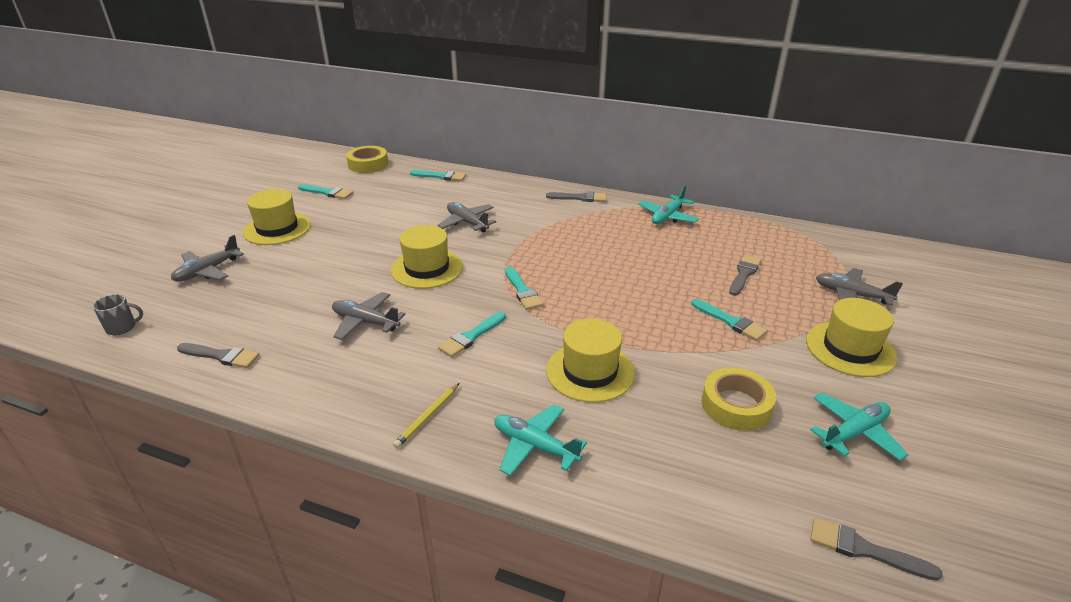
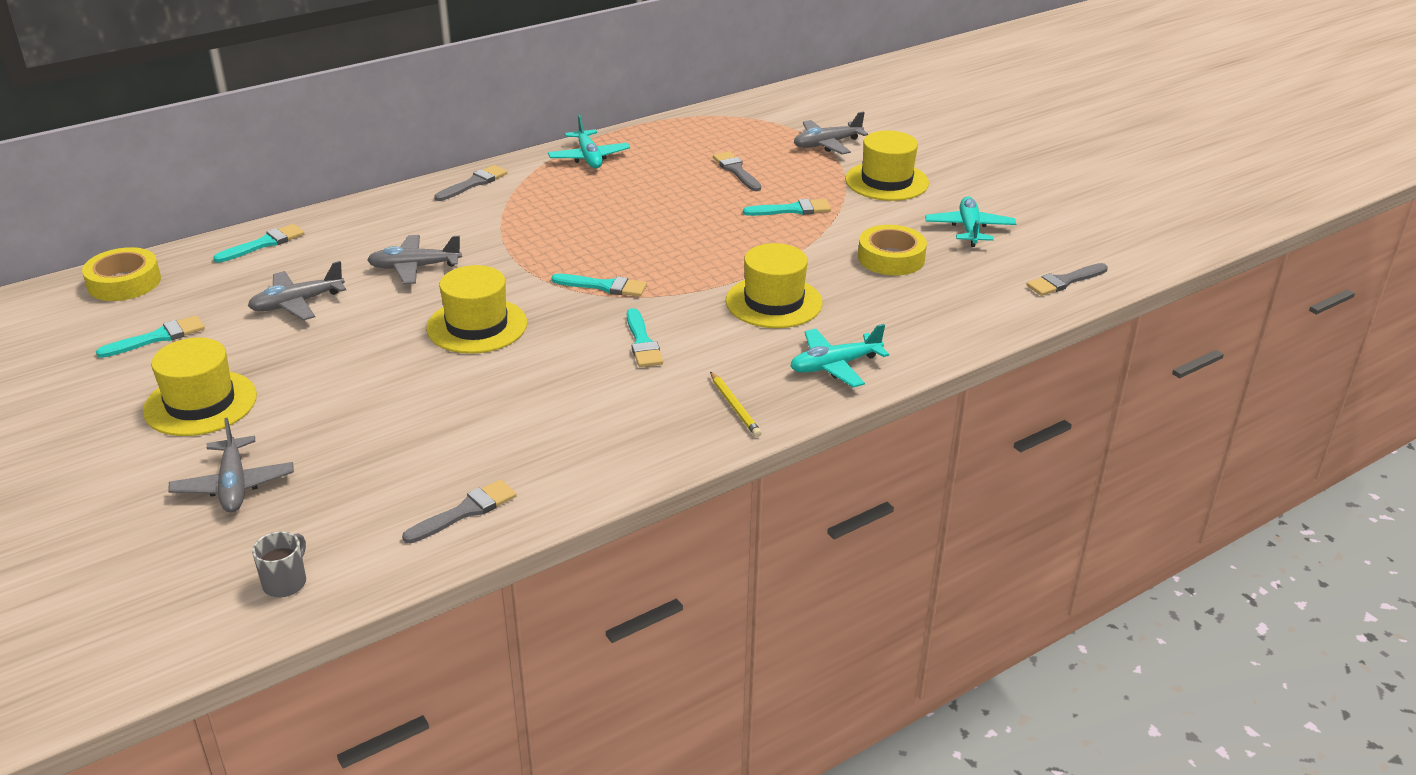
camera: 55 degrees left, 0 degrees up
grey plane [332,292,405,340] -> grey plane moved to [248,261,346,320]

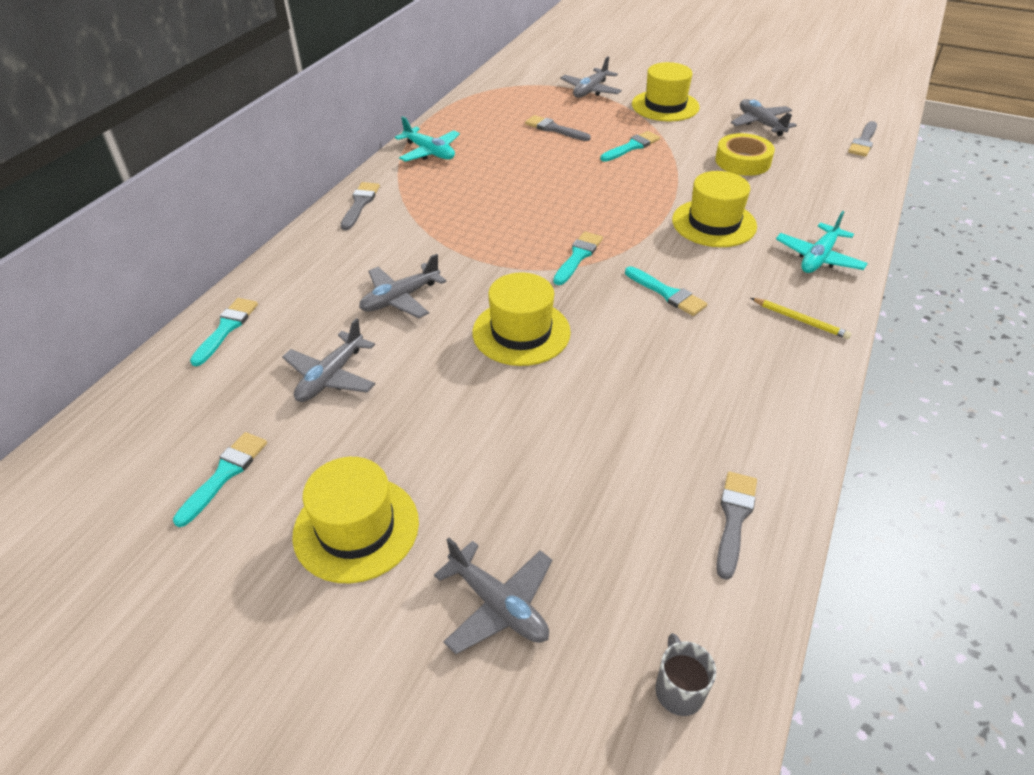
camera: 30 degrees left, 10 degrees up
yellow tape [82,247,161,301] -> none
turquoise brush [551,274,647,297] -> turquoise brush turned 45 degrees counterclockwise [553,231,603,285]
turquoise plane [925,197,1016,247] -> grey plane [731,99,797,136]

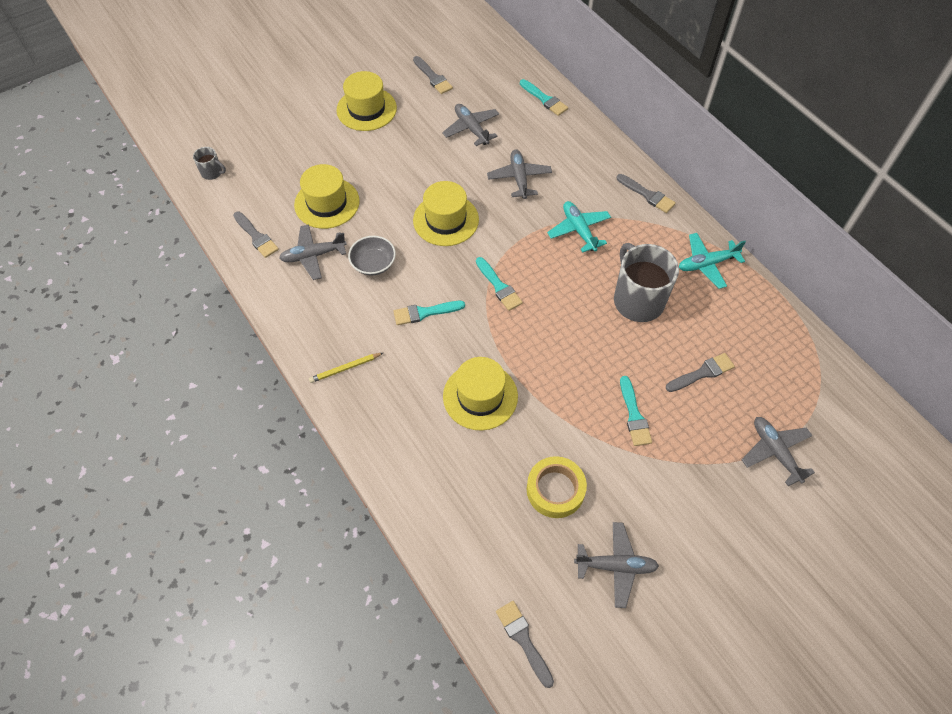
camera: 120 degrees right, 15 degrees up
turquoise brush [173,432,267,527] -> grey brush [413,56,453,94]
grey plane [434,538,552,654] -> grey plane moved to [279,224,347,280]
yellow hat [632,62,700,121] -> yellow hat moved to [294,164,360,229]
turquoise plane [776,211,868,273] -> turquoise plane moved to [547,201,611,253]
none -> grey bowl [348,236,396,275]
none -> grey mug [614,243,679,322]

